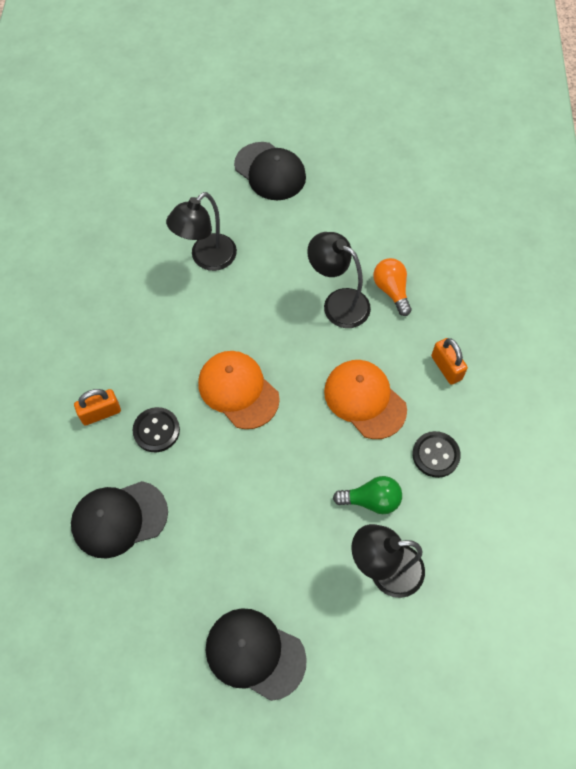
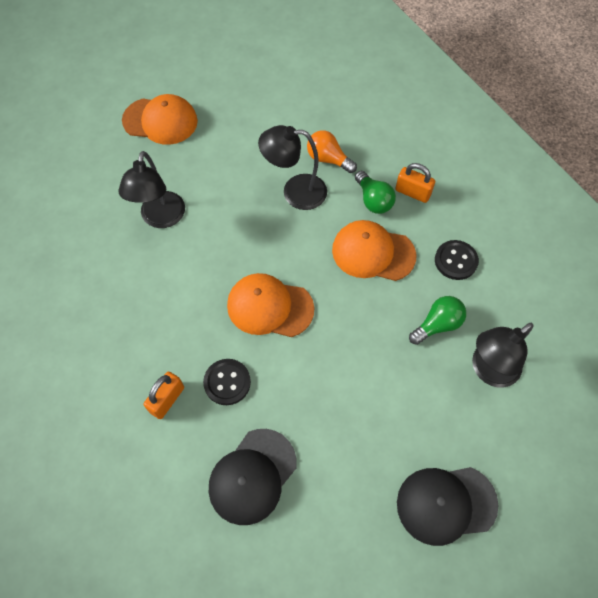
camera: 35 degrees left, 0 degrees up
black cap [234,142,306,200] -> orange cap [122,94,198,145]
none -> green light bulb [355,171,396,214]

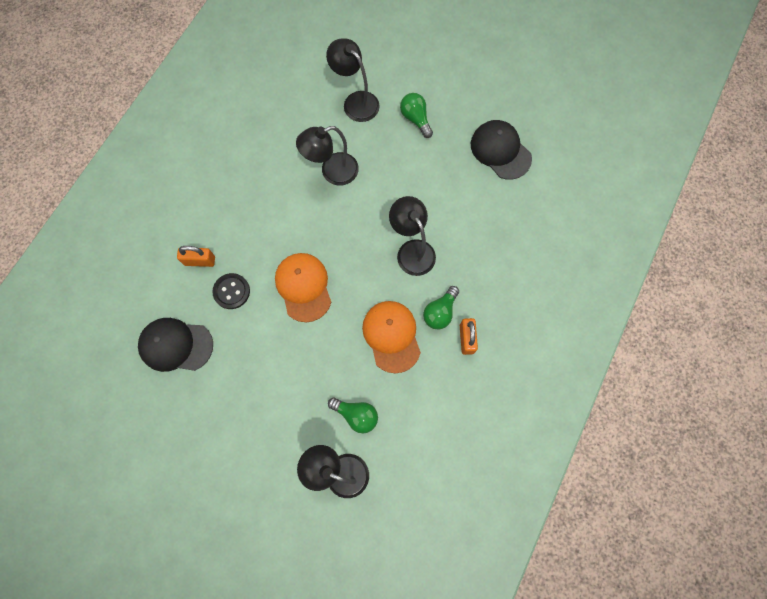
camera: 60 degrees right, 10 degrees up
orange cap [122,94,198,145] -> green light bulb [400,93,433,138]
orange light bulb [307,130,357,173] -> none
black cap [397,467,499,546] -> black cap moved to [471,120,532,179]
black button [435,240,479,280] -> none
none -> black lamp [326,38,380,122]

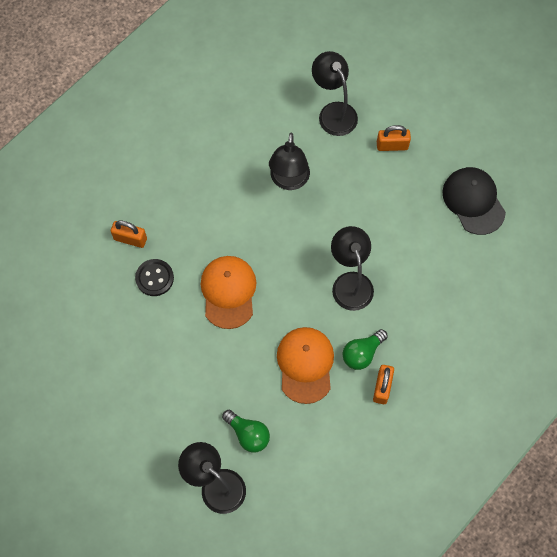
camera: 15 degrees right, 5 degrees down
black cap [138,318,213,372] -> none
black lamp [296,126,359,186] -> black lamp turned 75 degrees counterclockwise [269,133,310,190]
green light bulb [400,93,433,138] -> orange padlock [377,125,411,151]

